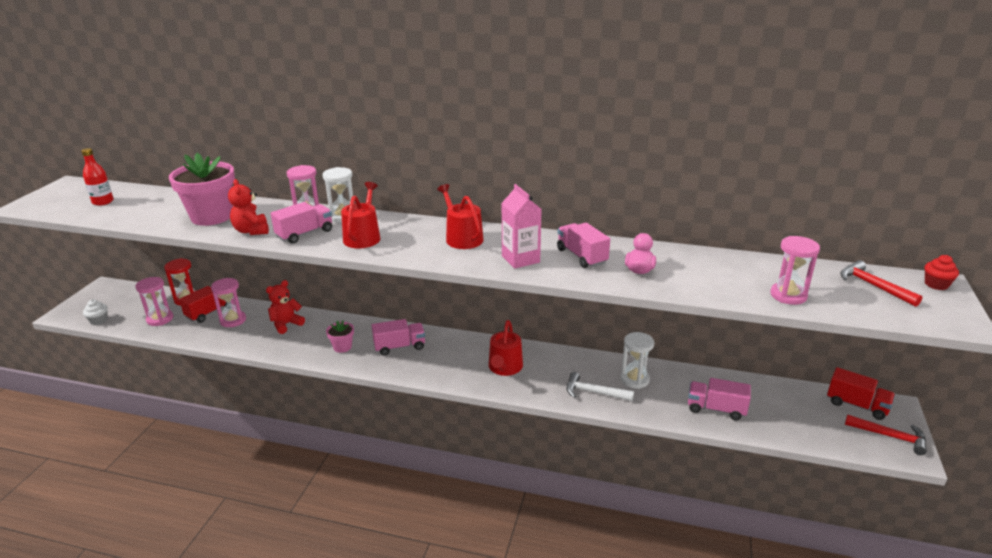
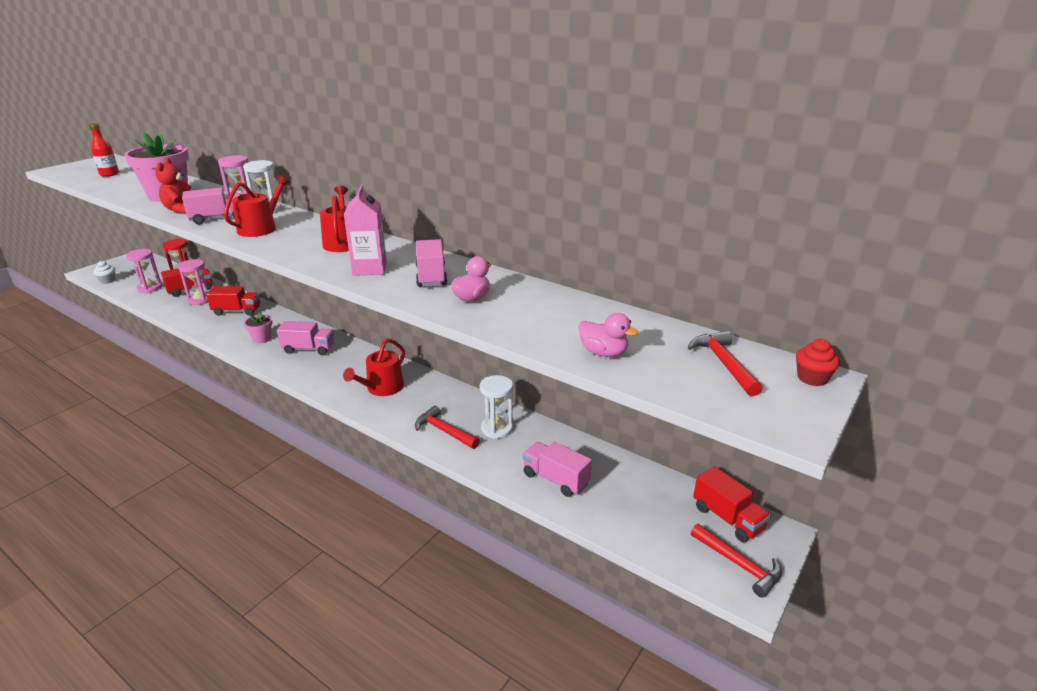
camera: 20 degrees right, 0 degrees up
red teddy bear [266,280,305,334] -> red truck [206,286,260,316]
white hammer [567,372,634,401] -> red hammer [415,406,480,449]
pink hourglass [770,236,820,305] -> pink duck [578,313,638,357]

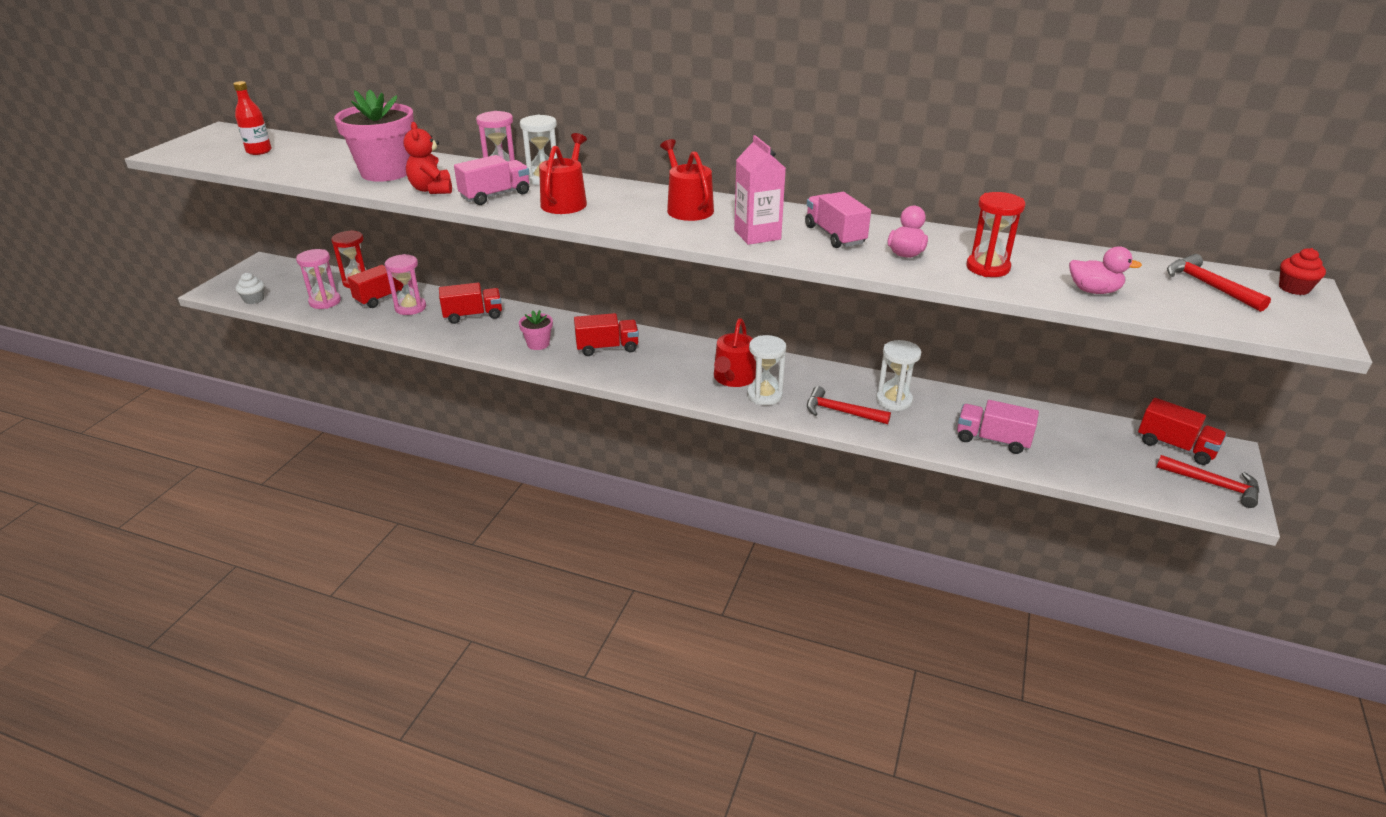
camera: 15 degrees left, 5 degrees up
pink truck [277,321,334,355] -> red truck [574,313,639,356]
none -> white hourglass [747,335,786,405]
none -> red hourglass [966,192,1025,277]

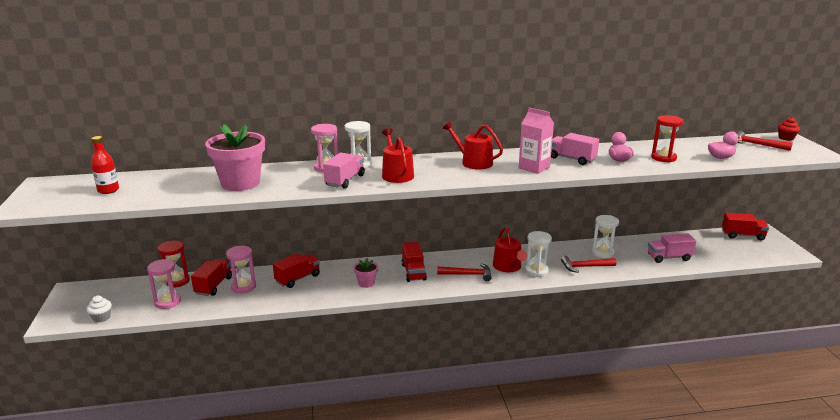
camera: 30 degrees left, 10 degrees down
red teddy bear [404,122,452,194] -> none
red truck [574,313,639,356] -> red truck turned 120 degrees clockwise [402,242,427,282]
red hammer [1156,455,1259,508] -> red hammer moved to [437,263,492,281]

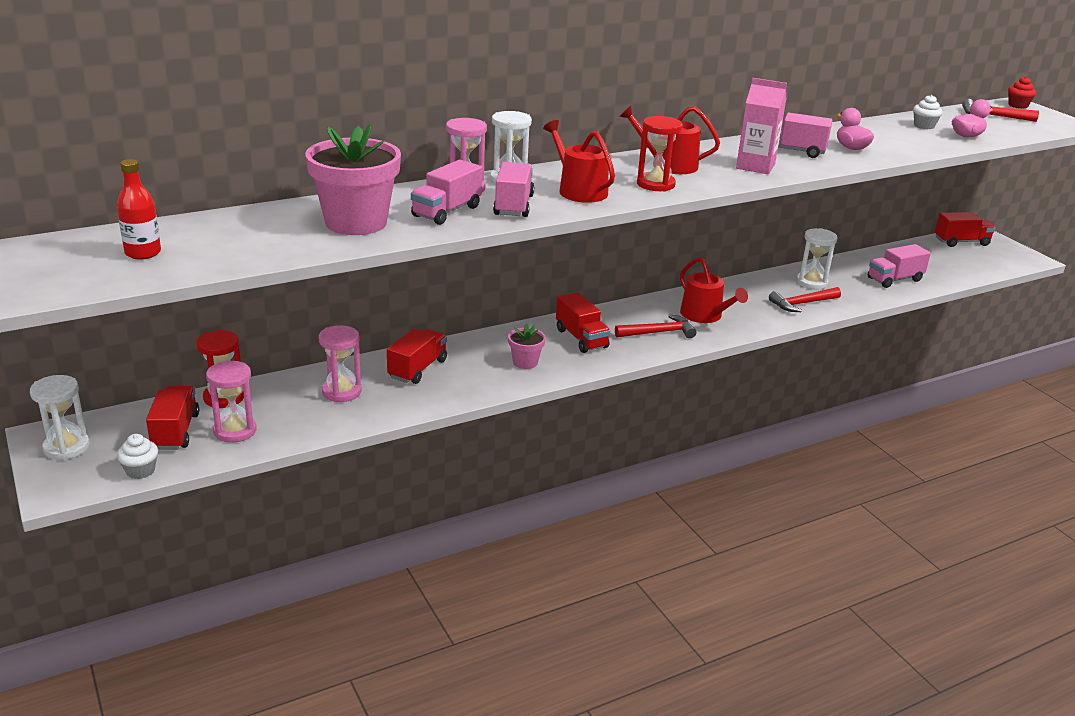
camera: 20 degrees left, 5 degrees up
red truck [191,259,232,296] -> red truck moved to [146,386,199,450]
white hourglass [525,231,552,277] -> white hourglass moved to [30,375,90,460]
red hourglass [651,115,684,163] -> red hourglass moved to [637,116,683,192]
none -> pink truck [411,160,482,225]
none -> white cupcake [913,95,943,129]

